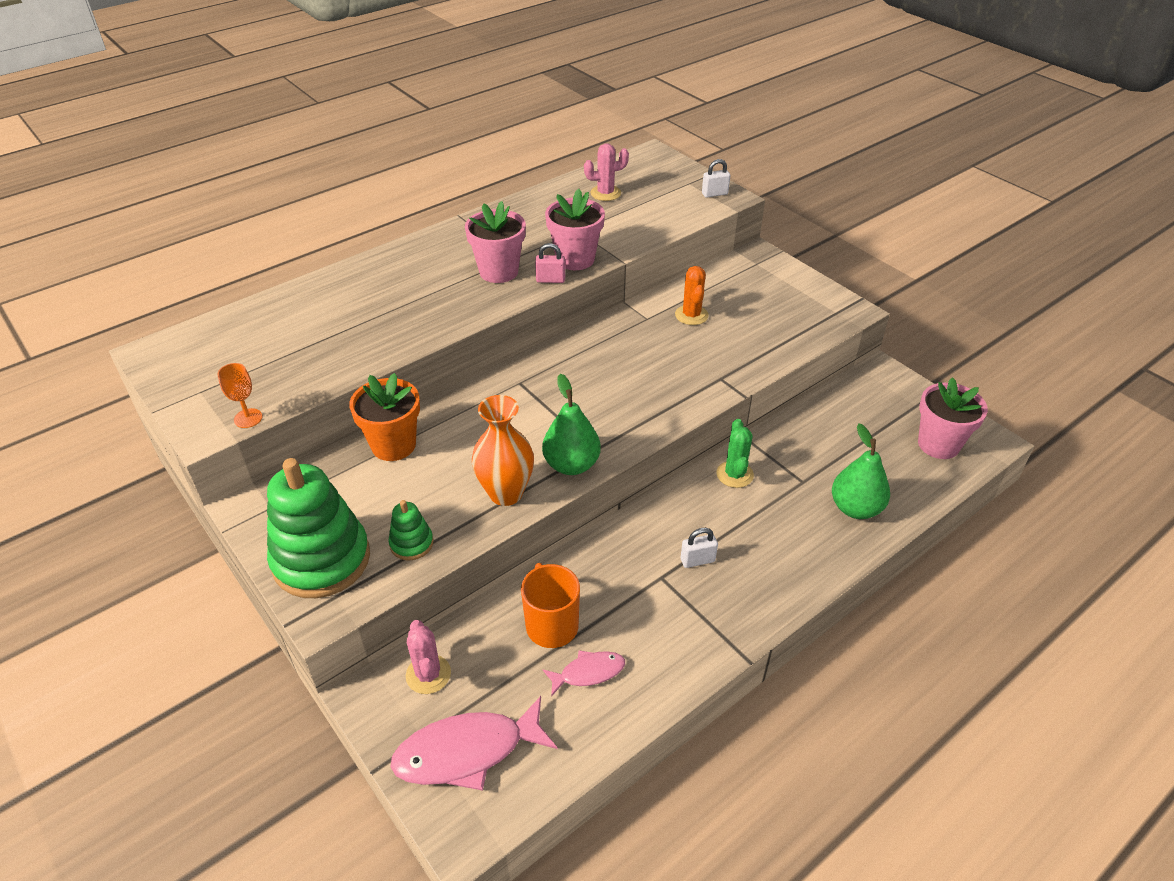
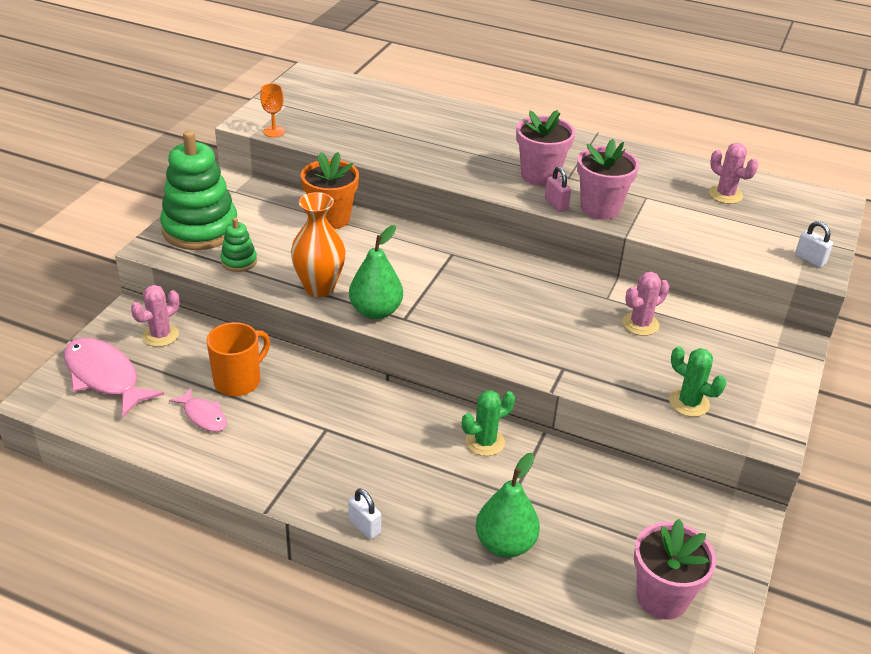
camera: 60 degrees right, 5 degrees down
orange cactus [675,266,709,325] -> pink cactus [622,272,669,336]
white padlock [681,528,718,568] -> white padlock moved to [348,488,381,539]
none -> green cactus [669,346,726,417]

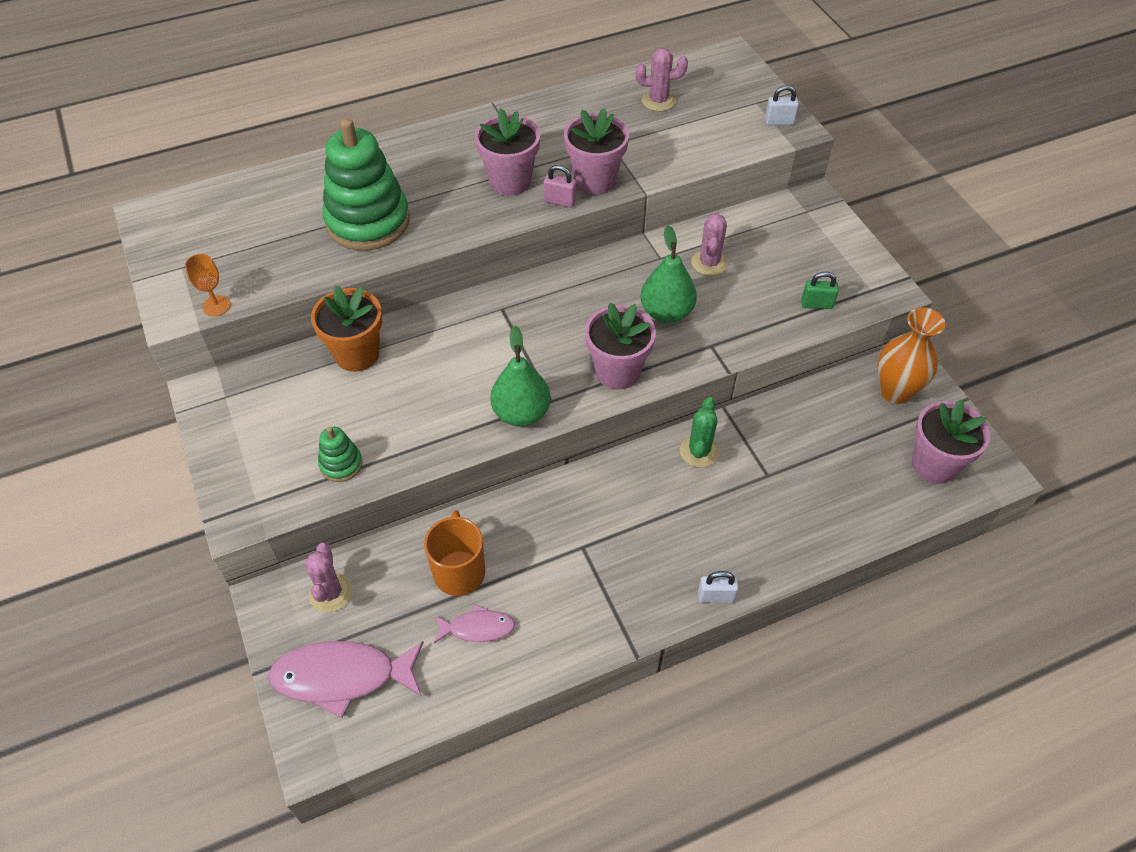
camera: 45 degrees left, 15 degrees up
green stacking toy [160,131,237,250] -> green stacking toy moved to [322,118,410,251]
orange vase [291,192,346,297] -> orange vase moved to [878,307,945,404]
green pear [476,453,540,558] -> green pear moved to [641,225,697,323]
green cactus [669,346,726,417] -> green padlock [801,272,839,309]
none -> pink flower pot [585,302,656,390]

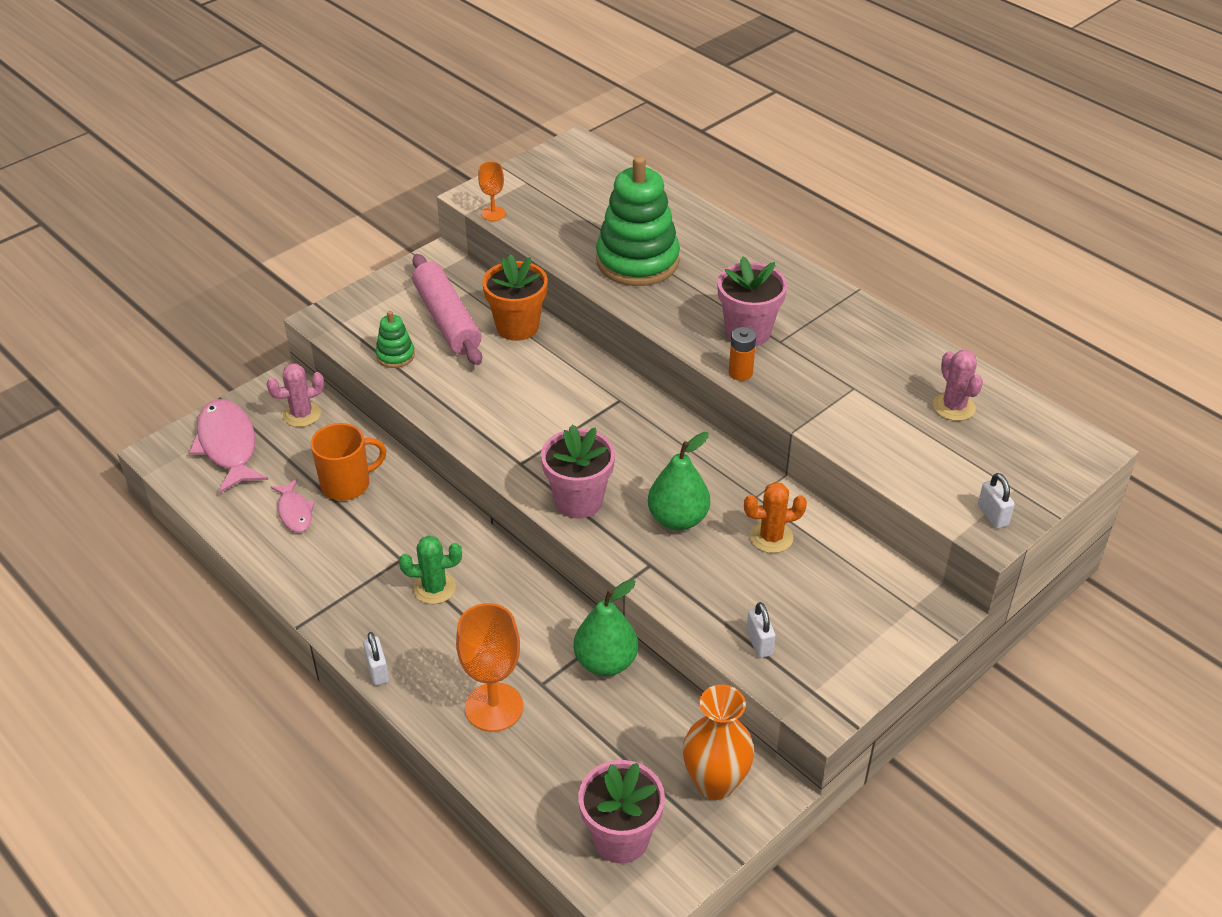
camera: 70 degrees right, 10 degrees down
green pear [490,326,551,426] -> green pear moved to [573,579,638,676]
pink padlock [544,165,576,208] -> orange battery [729,327,756,381]
pink flower pot [564,108,629,195] -> none
green cactus [680,397,719,468] -> green cactus moved to [399,535,462,604]
pink cactus [691,213,728,276] -> orange cactus [744,482,807,553]
green padlock [801,272,839,309] -> white padlock [746,602,776,658]
none -> pink rolling pin [412,254,482,365]
none -> orange goblet [456,603,523,732]

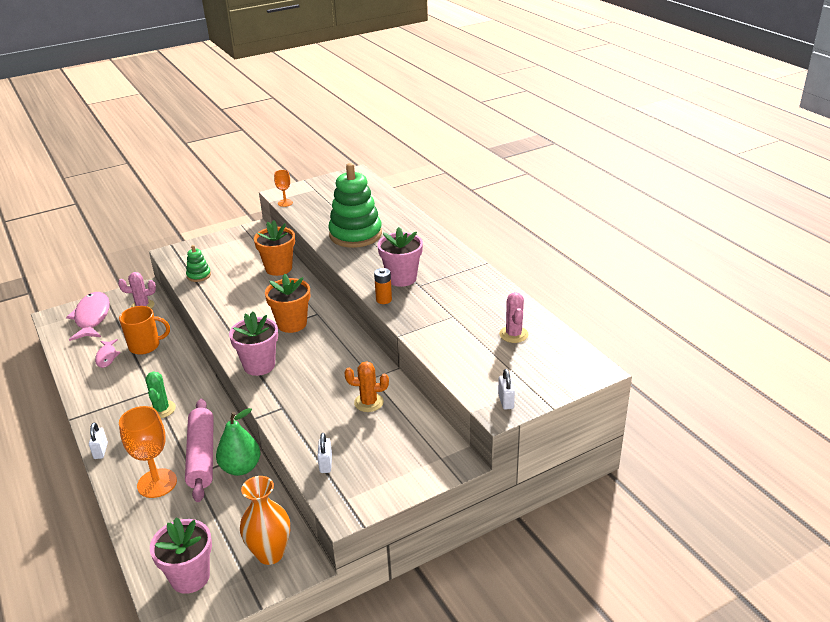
camera: 15 degrees right, 10 degrees down
green cactus [399,535,462,604] -> green cactus turned 75 degrees clockwise [145,371,176,418]
pink rolling pin [412,254,482,365] -> pink rolling pin moved to [185,399,214,502]
green pear [648,432,710,530] -> none
none -> orange flower pot [265,274,310,333]

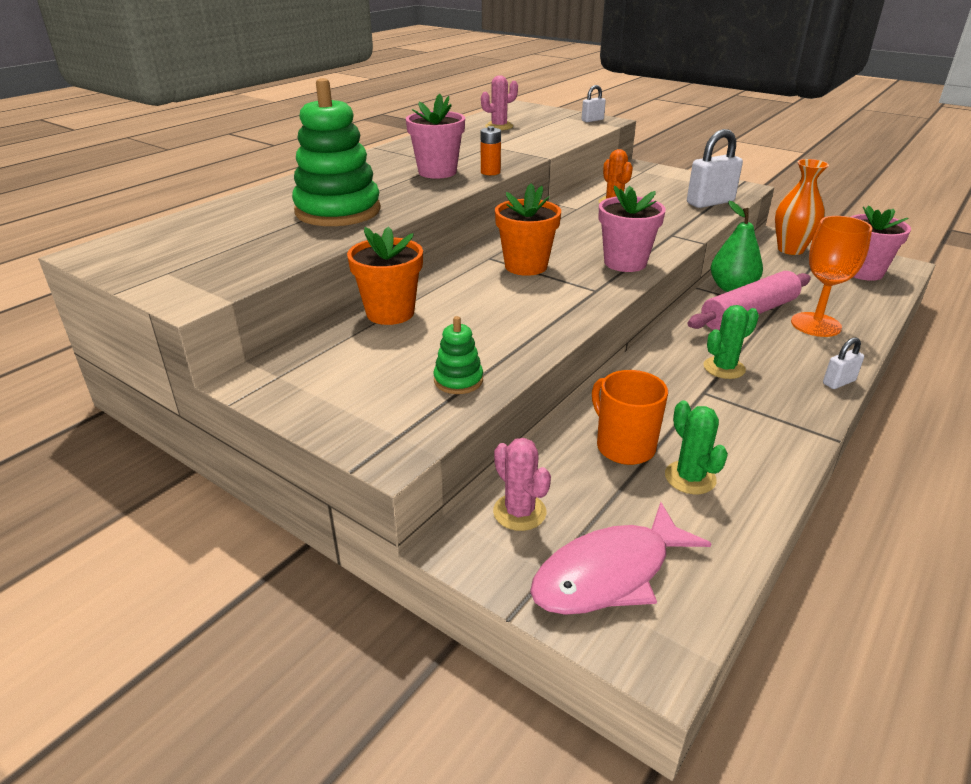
camera: 115 degrees left, 0 degrees up
pink fish [95,339,121,368] -> green cactus [665,401,728,494]
orange goblet [274,170,293,207] -> none
white padlock [317,433,332,473] -> white padlock [687,129,743,208], size x1.88

